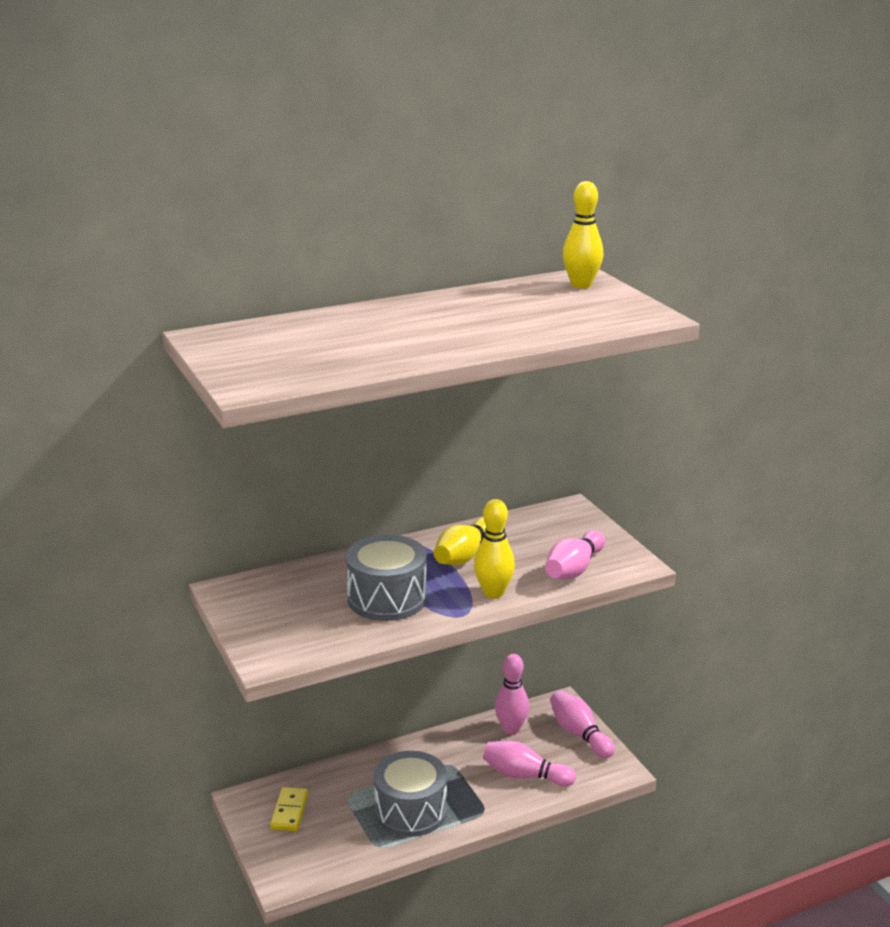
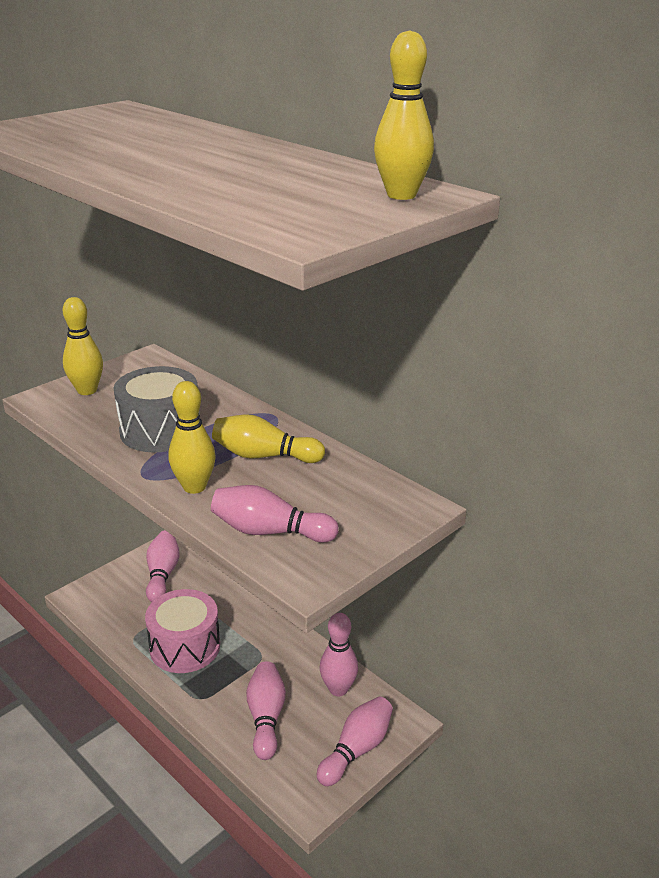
camera: 70 degrees right, 5 degrees up
yellow domino [270,787,308,831] -> pink bowling pin [146,530,180,602]
grey drum [374,751,447,837] -> pink drum [145,589,220,673]
none -> yellow bowling pin [63,297,103,395]

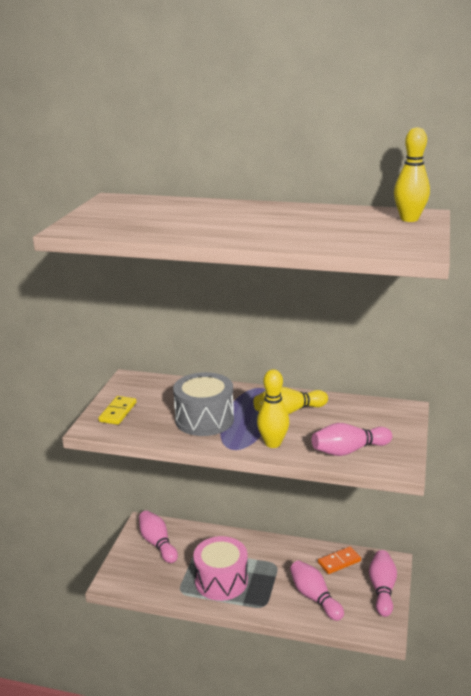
camera: 30 degrees left, 5 degrees down
yellow bowling pin [63,297,103,395] -> yellow domino [98,396,136,425]
pink bowling pin [320,613,358,696] -> orange domino [318,547,361,574]

